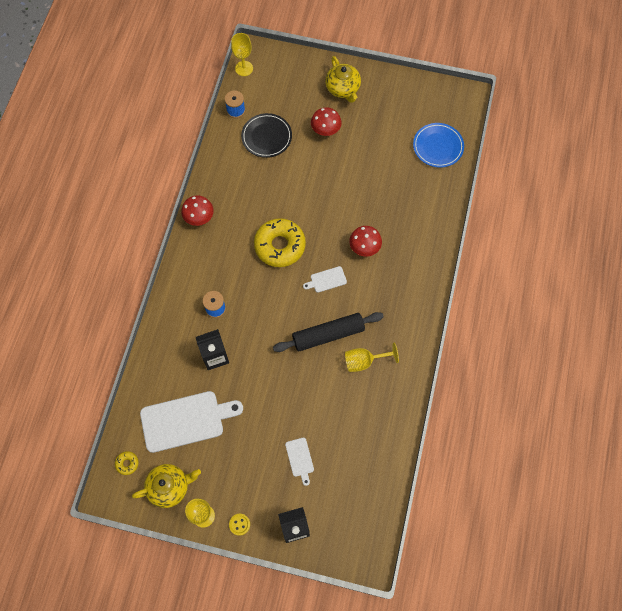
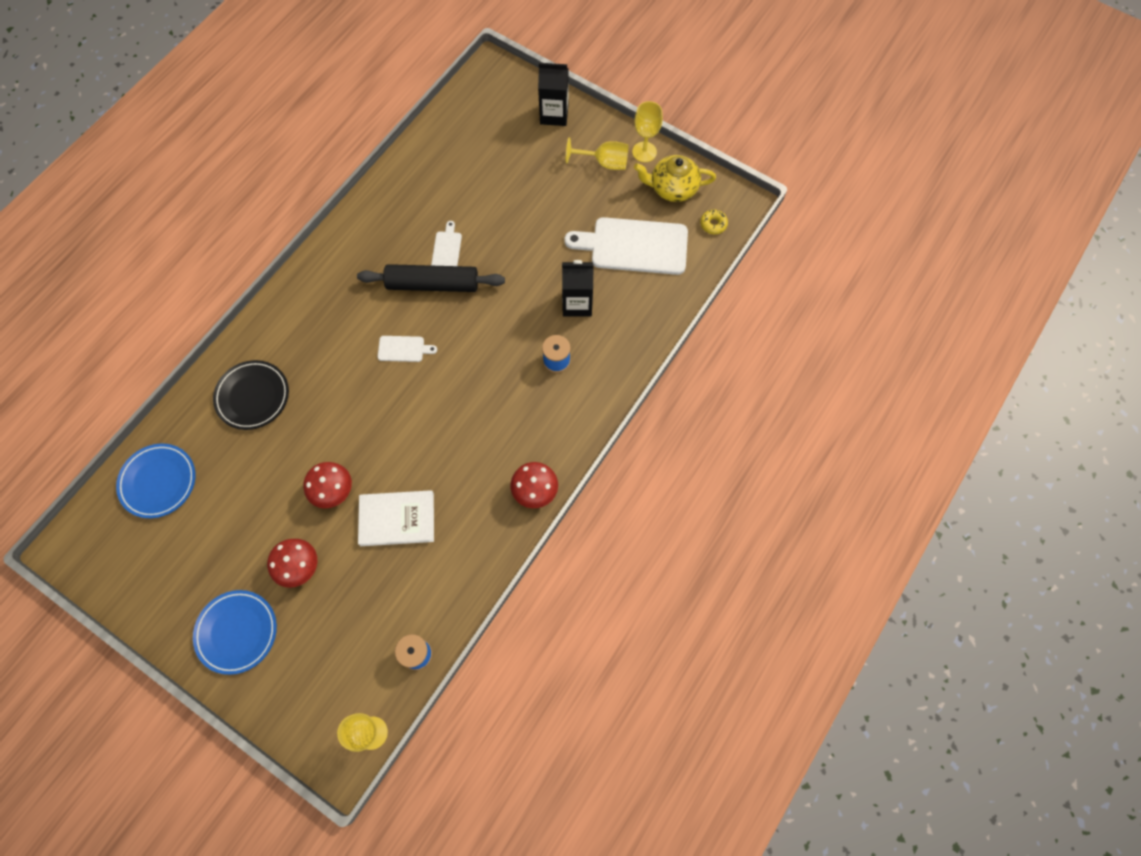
camera: 160 degrees left, 0 degrees up
yellow button [229,514,250,536] -> none
black plate [241,113,292,158] -> black plate moved to [213,360,289,430]
yellow donut [254,218,306,267] -> none
white cutting board [285,438,314,486] -> white cutting board moved to [431,221,462,266]
yellow teapot [325,56,361,103] -> blue plate [193,590,277,675]
yellow goblet [345,343,399,372] -> yellow goblet moved to [566,137,628,170]
red mushroom [349,226,382,256] -> red mushroom moved to [303,462,352,508]
none -> white book [358,490,434,546]

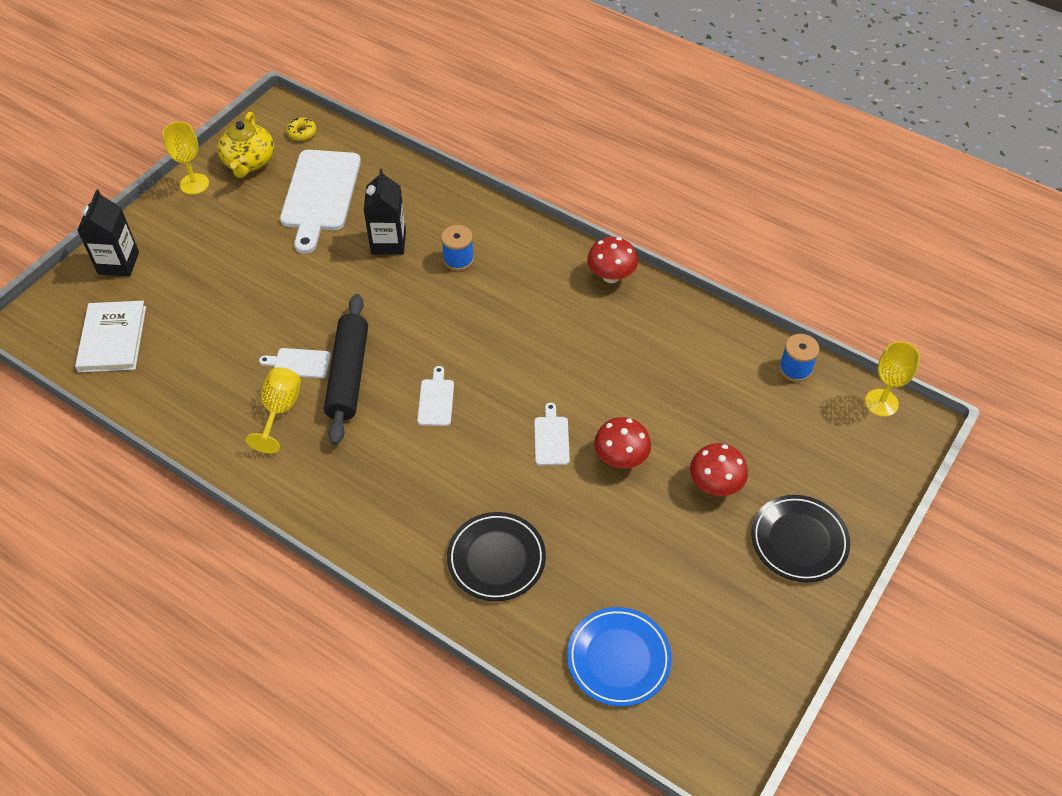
camera: 90 degrees left, 15 degrees down
blue plate [193,590,277,675] -> black plate [751,495,850,582]
white book [358,490,434,546] -> white book moved to [75,301,146,372]
yellow goblet [566,137,628,170] -> yellow goblet moved to [246,367,301,453]
none -> white cutting board [534,403,570,465]

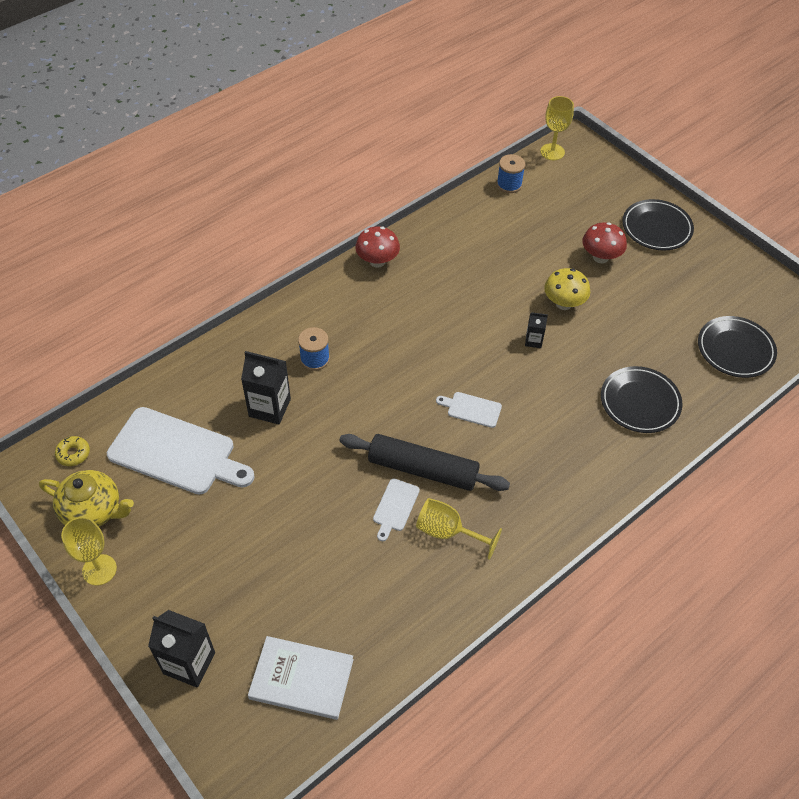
camera: 75 degrees left, 0 degrees up
white cutting board [534,403,570,465] -> black carton [525,312,548,348]
blue plate [567,607,672,707] -> black plate [698,316,777,378]
red mushroom [594,417,651,469] -> yellow mushroom [544,268,590,310]

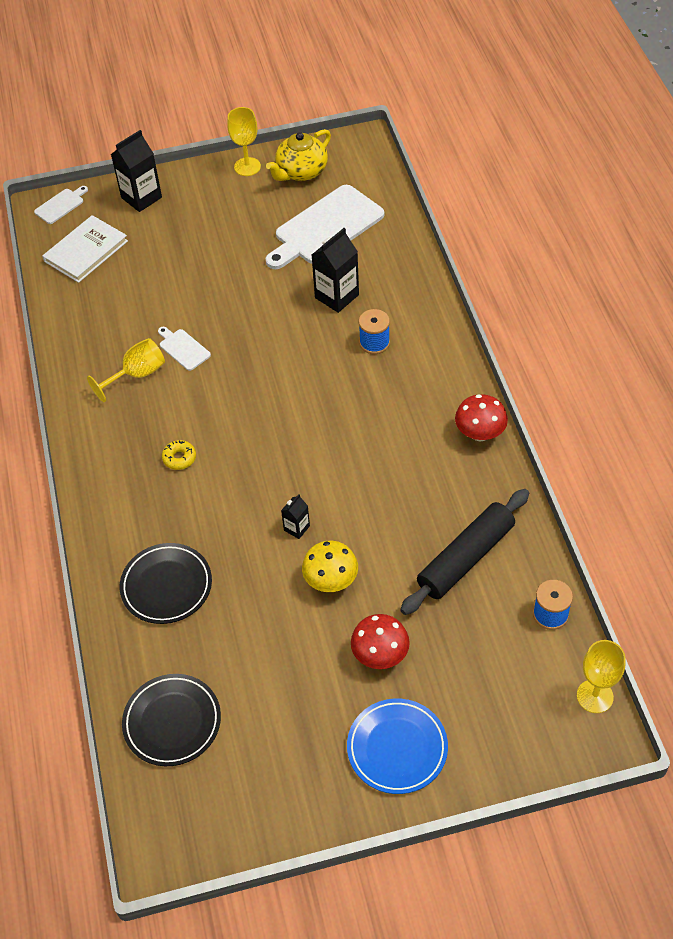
camera: 120 degrees right, 0 degrees up
yellow donut [55,436,90,466] -> yellow donut moved to [162,440,196,470]
black rolling pin [339,434,510,491] -> black rolling pin moved to [400,489,529,615]
white cutting board [436,392,502,428] -> white cutting board moved to [34,186,88,224]
black plate [622,199,694,251] -> blue plate [347,699,448,794]

